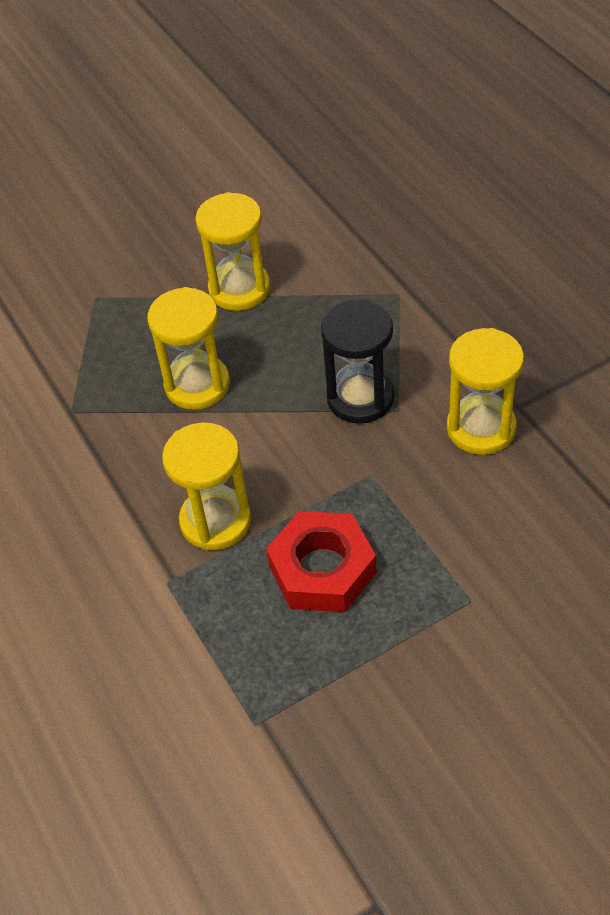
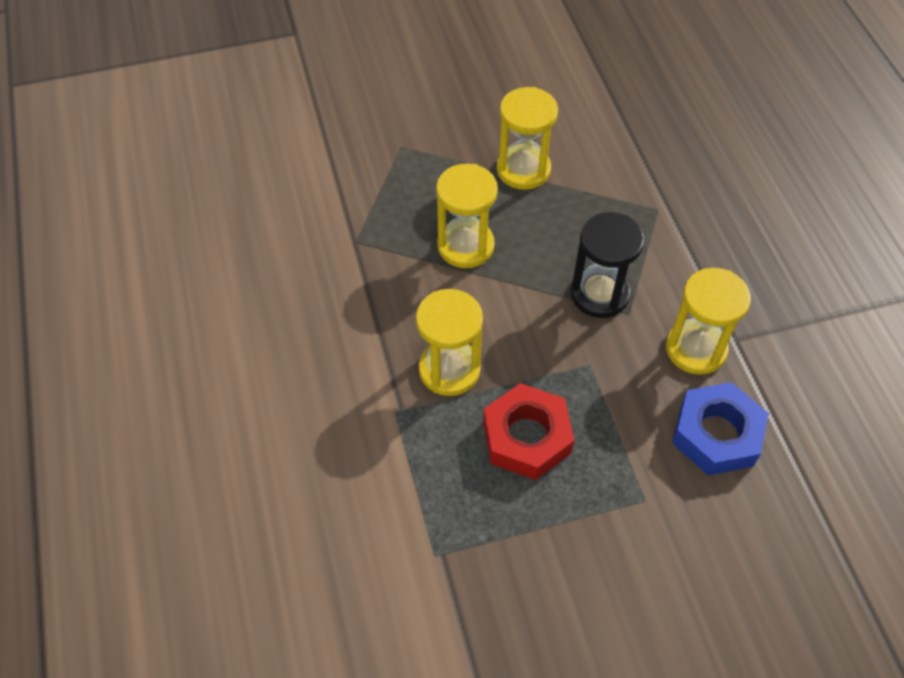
camera: 10 degrees right, 5 degrees up
none -> blue nut [672,382,769,476]

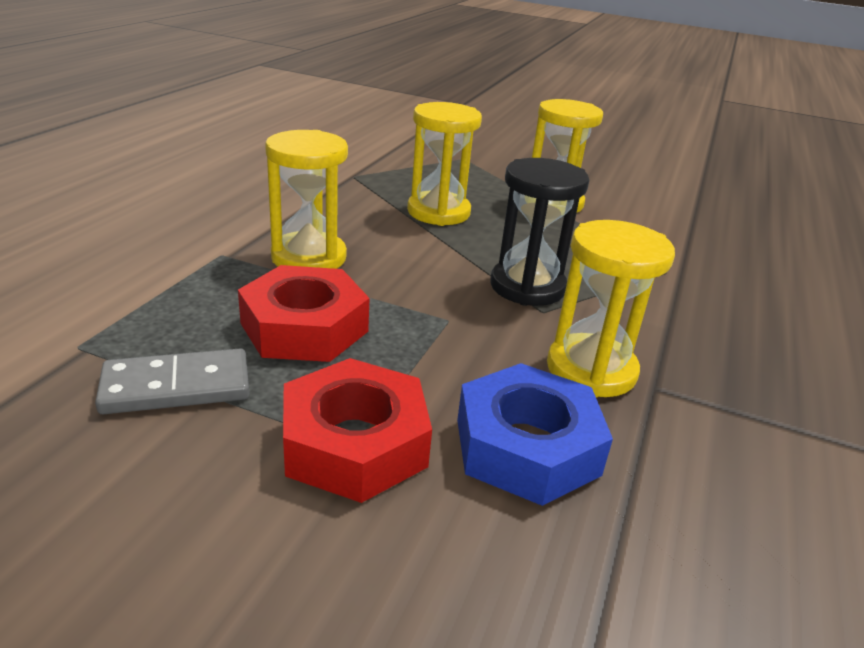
camera: 35 degrees right, 25 degrees down
none -> grey domino [95,348,249,414]
none -> red nut [283,358,432,503]

